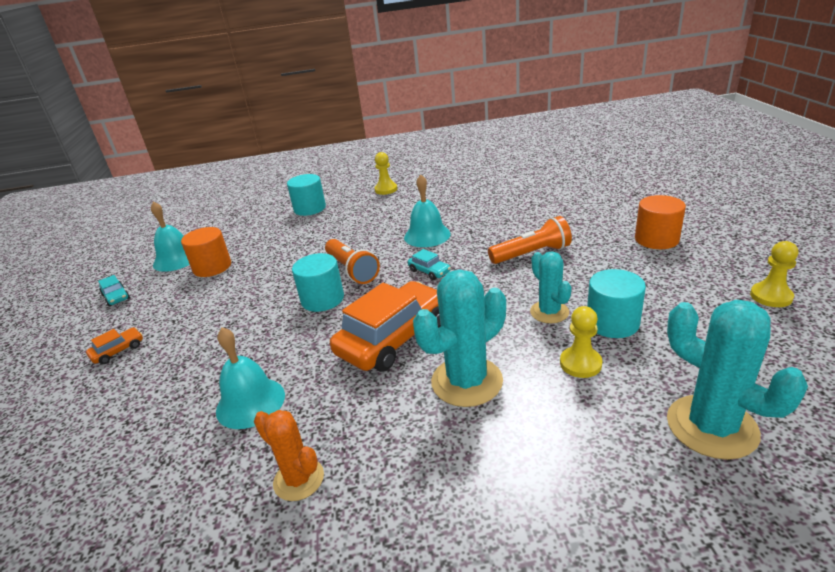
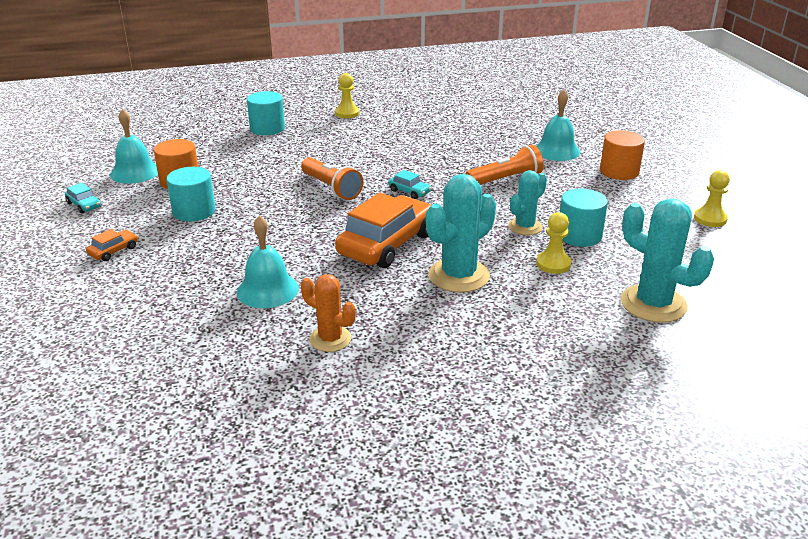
camera: 10 degrees left, 0 degrees up
turquoise cylinder [292,253,344,312] -> turquoise cylinder moved to [166,167,215,222]
turquoise bell [404,175,451,247] -> turquoise bell moved to [536,90,580,161]
turquoise cactus [530,251,572,323] -> turquoise cactus turned 75 degrees clockwise [508,170,547,235]

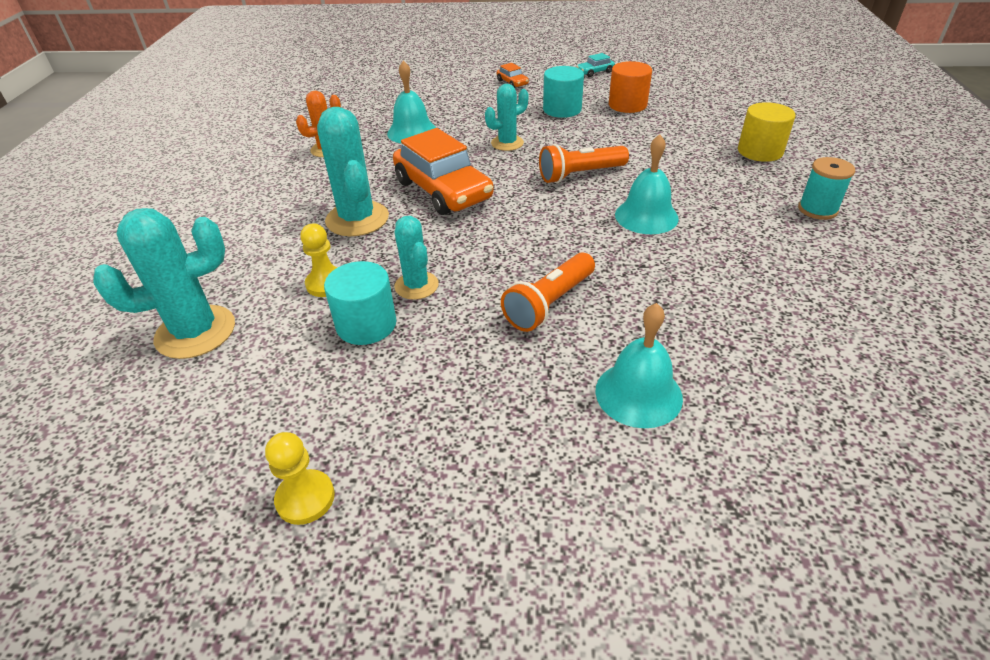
camera: 110 degrees right, 10 degrees up
turquoise bell [110,109,158,184] -> turquoise bell moved to [615,134,679,234]
turquoise cylinder [247,91,285,135] -> yellow cylinder [738,102,795,162]
yellow pawn [335,73,360,118] -> turquoise spool [798,157,855,220]
turquoise car [388,170,431,199] -> none
orange flashlight [466,145,544,185] -> orange flashlight turned 45 degrees clockwise [501,252,595,332]
orange cylinder [600,130,645,180] -> none
none -> turquoise cactus [485,84,529,151]

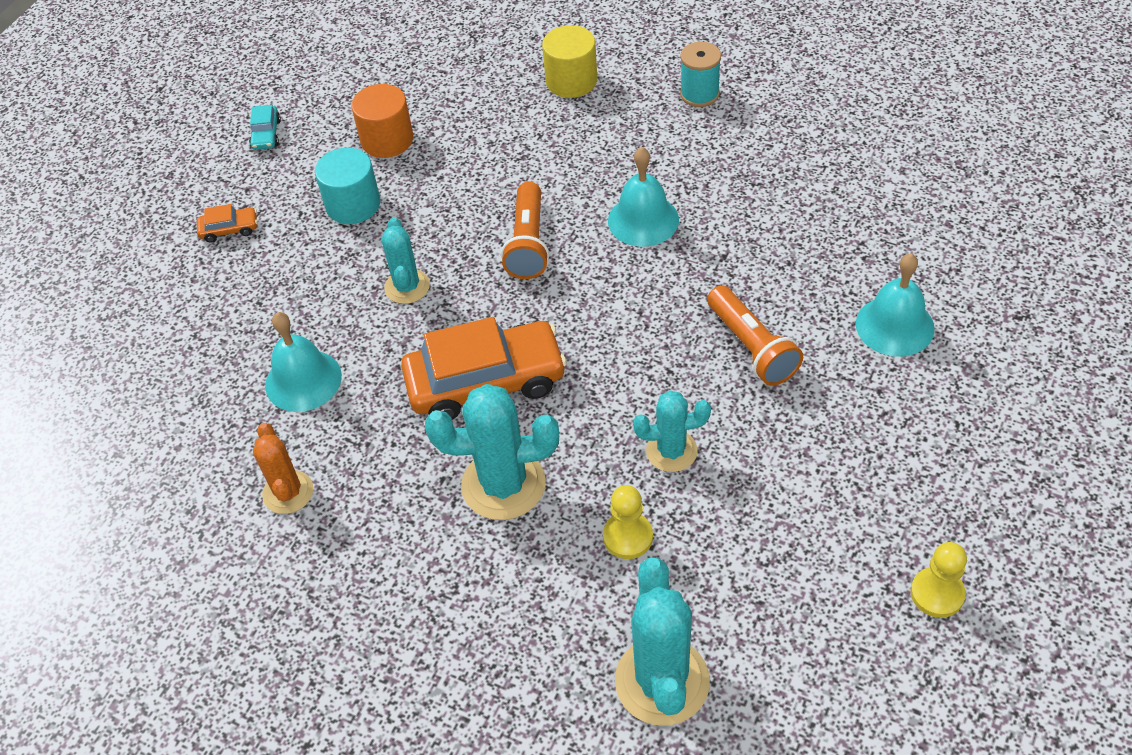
camera: 65 degrees left, 10 degrees up
turquoise cylinder [324,261,397,345] -> none

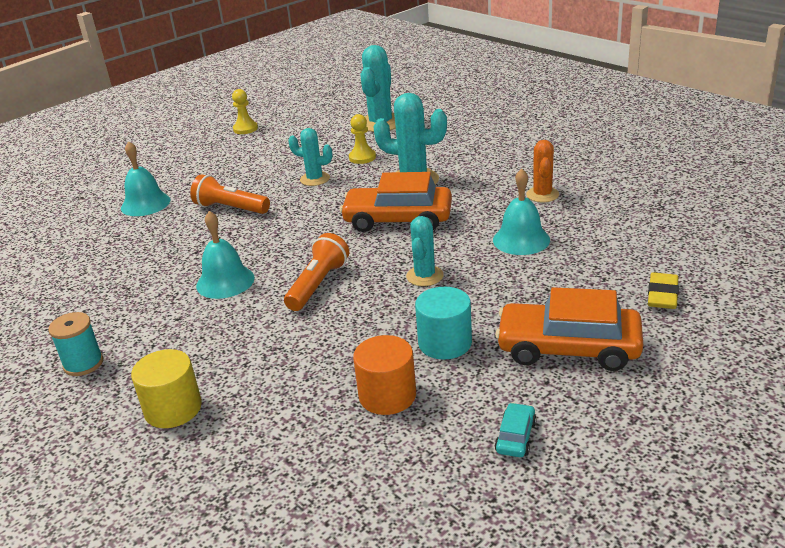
camera: 160 degrees left, 20 degrees down
orange car [197,204,257,243] -> orange car [495,287,643,371], size x2.35
orange flashlight [707,285,803,386] -> orange flashlight turned 60 degrees counterclockwise [190,174,270,214]
none -> yellow eraser [648,272,679,309]

